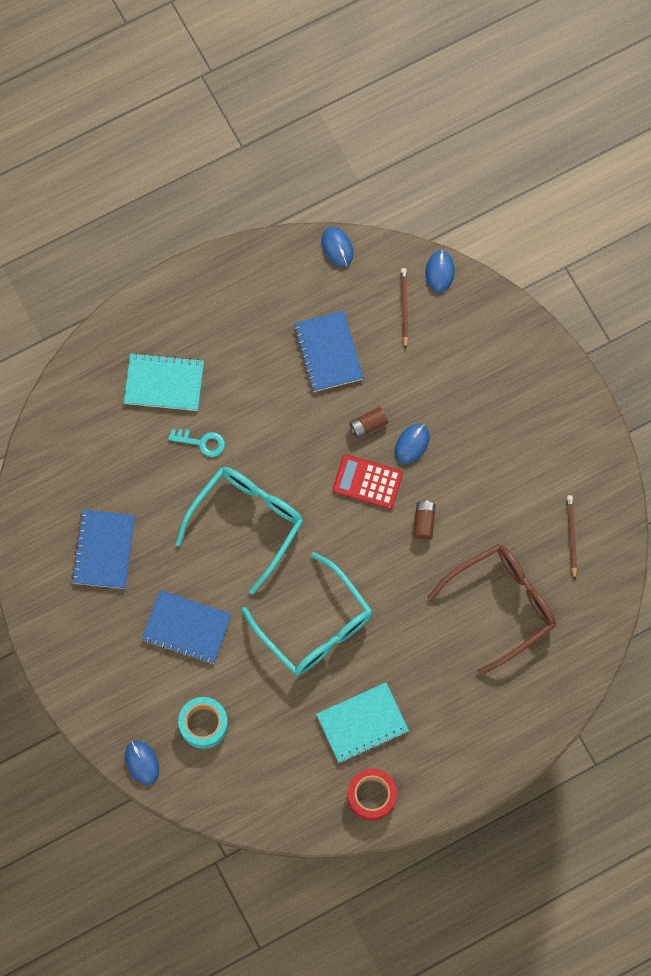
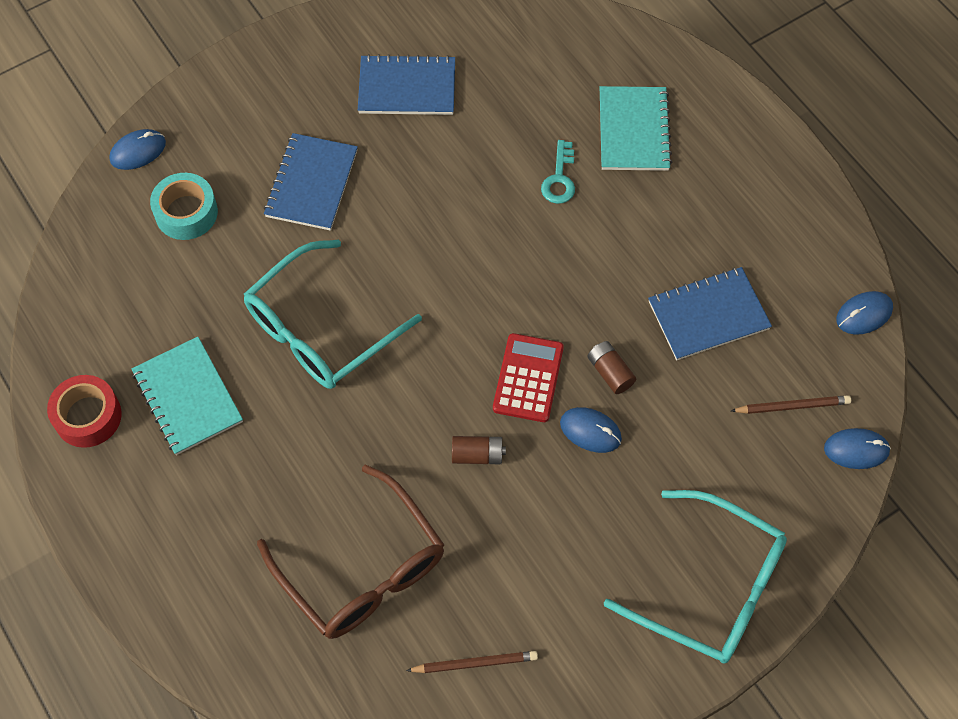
camera: 85 degrees right, 10 degrees down
turquoise glasses [175,467,303,594] -> turquoise glasses moved to [604,490,787,664]

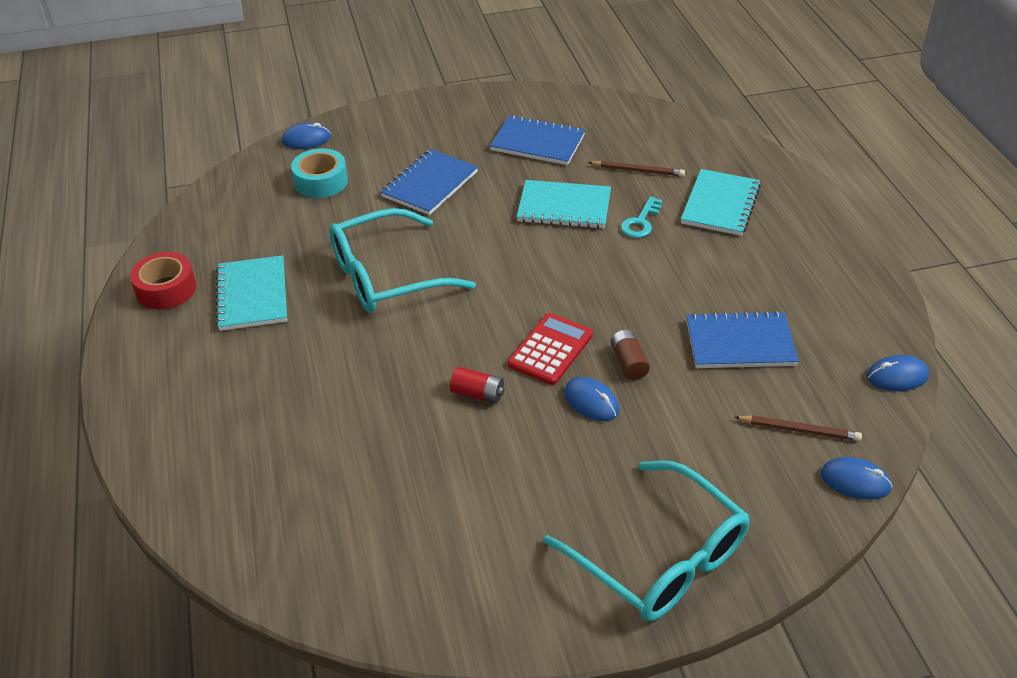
camera: 20 degrees right, 20 degrees down
brown glasses [257,464,444,639] -> none
brown pencil [406,651,538,673] -> brown pencil moved to [588,161,685,177]
brown battery [452,436,506,464] -> red battery [450,367,504,404]
none -> turquoise notebook [517,180,611,229]

